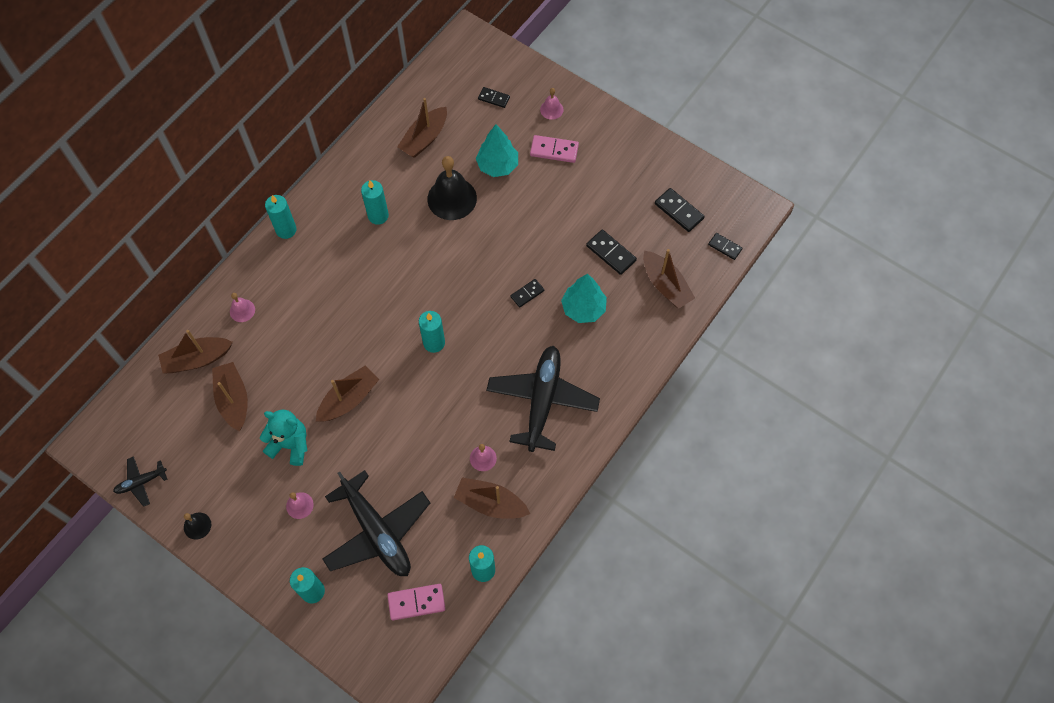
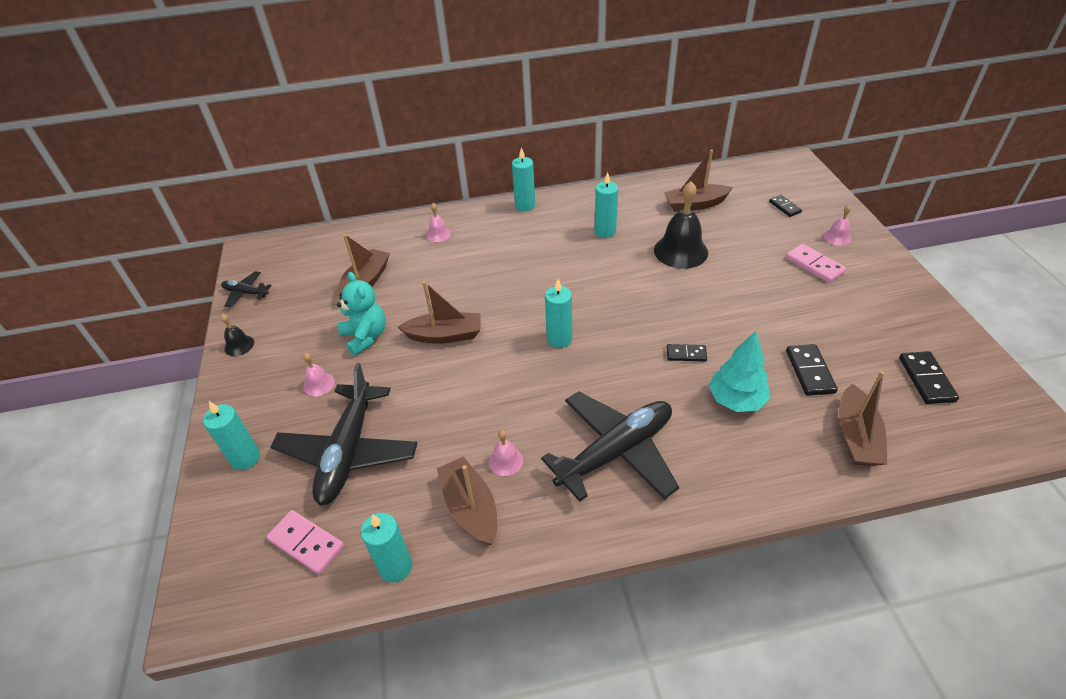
camera: 45 degrees right, 20 degrees down
brown boat [158,330,233,374] -> none
turquoise tree [476,124,518,177] -> none
black domino [708,233,743,260] -> none

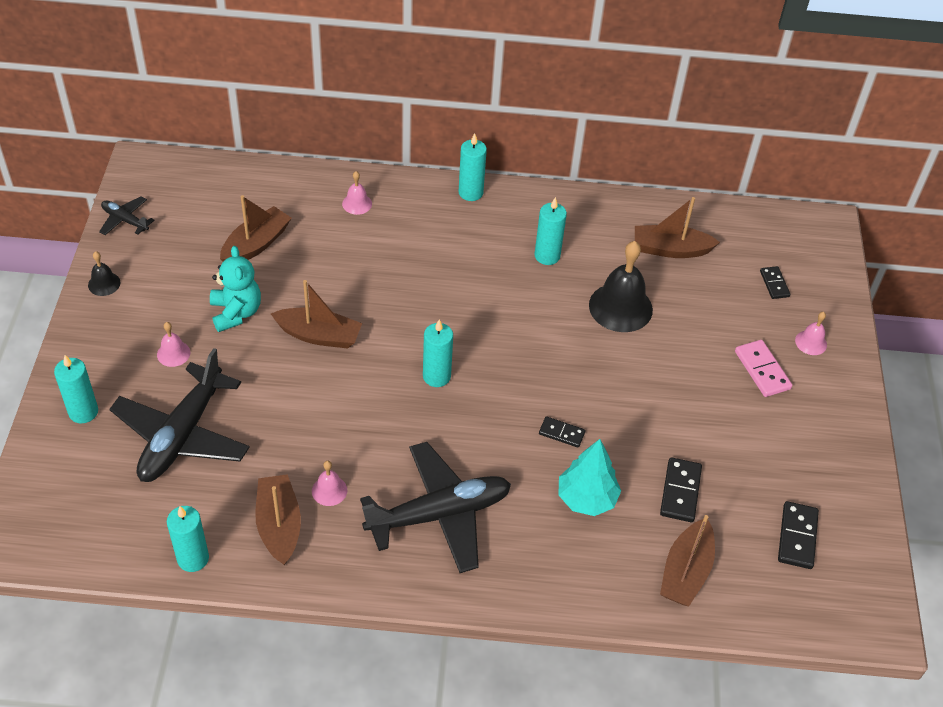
camera: 10 degrees right, 5 degrees up
pink domino [267,510,344,574] -> none

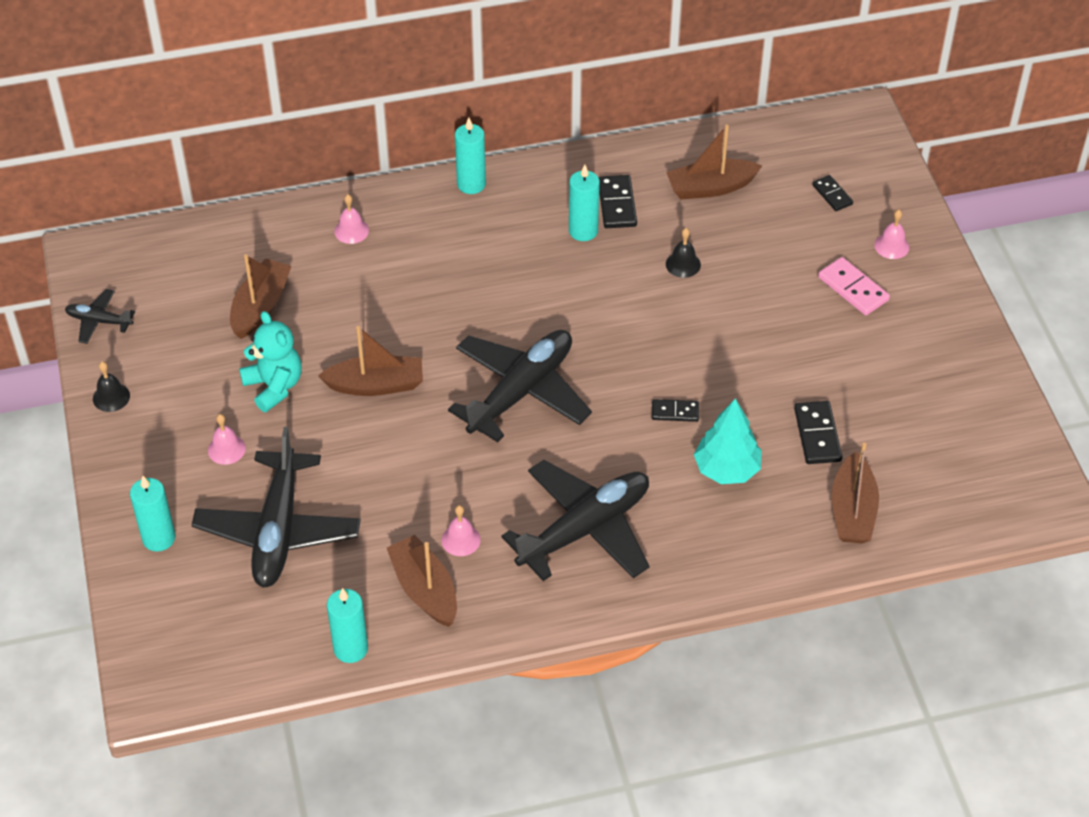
camera: 15 degrees left, 0 degrees up
turquoise candle [423,320,453,387] -> black plane [448,330,592,442]
black bell [589,241,653,332] -> black bell [666,228,701,278], size x0.49
black domino [778,501,819,569] -> black domino moved to [598,175,637,228]

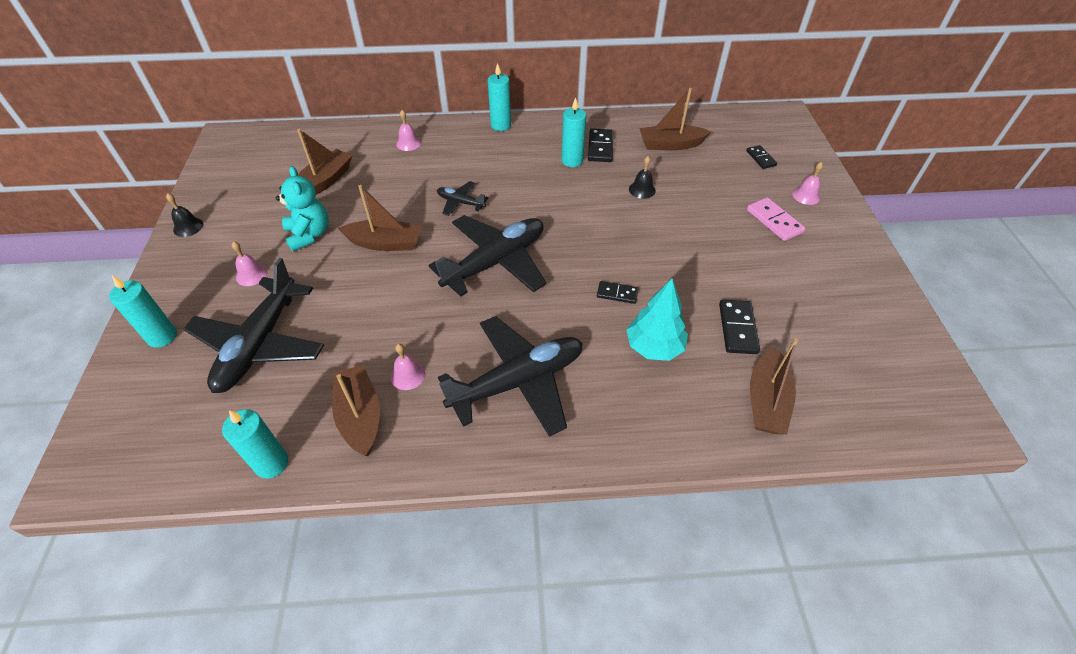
camera: 10 degrees right, 0 degrees up
black plane [65,289,135,344] -> black plane moved to [437,181,489,216]

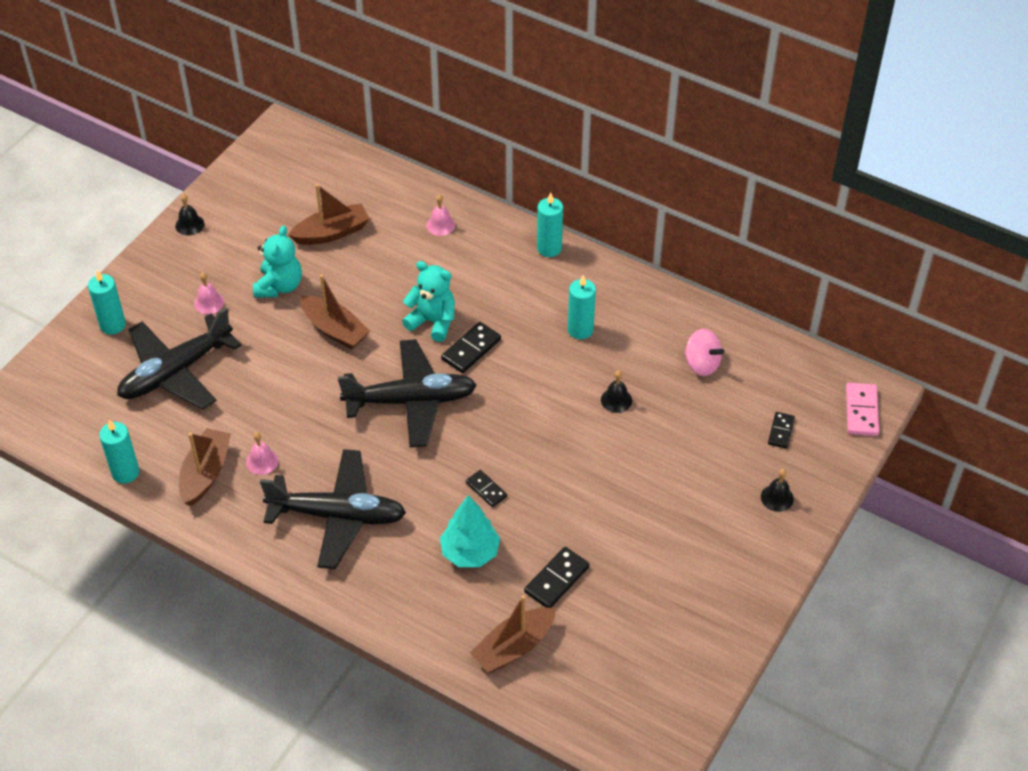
camera: 35 degrees right, 0 degrees up
black plane [437,181,489,216] -> turquoise teddy bear [402,261,455,342]
black domino [588,128,613,162] -> black domino moved to [441,322,501,373]
brown boat [639,88,711,150] -> pink spinning top [684,329,724,376]
pink domino [747,197,805,241] -> pink domino moved to [846,383,879,436]
pink bell [792,162,823,205] -> black bell [761,469,794,512]

